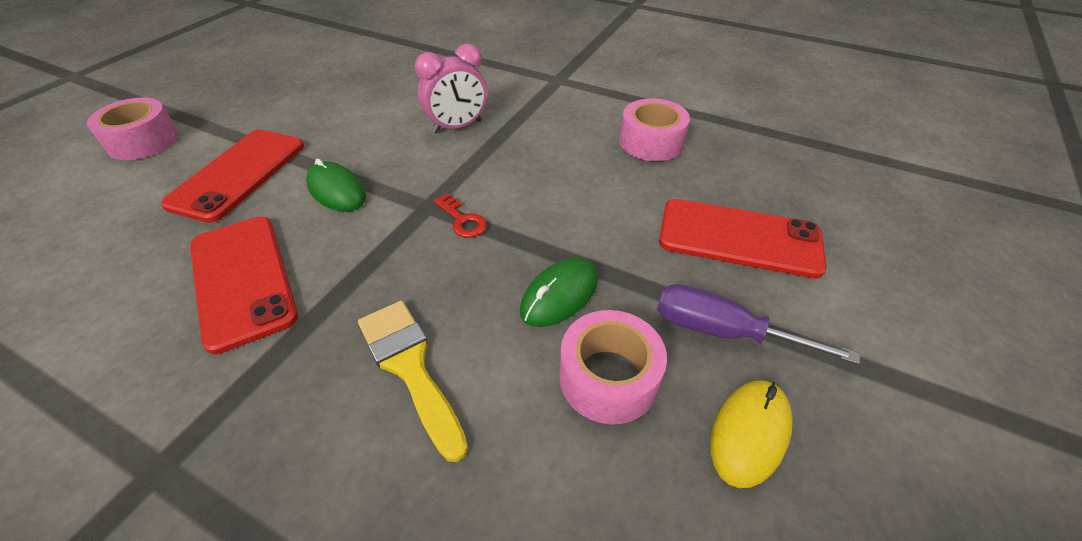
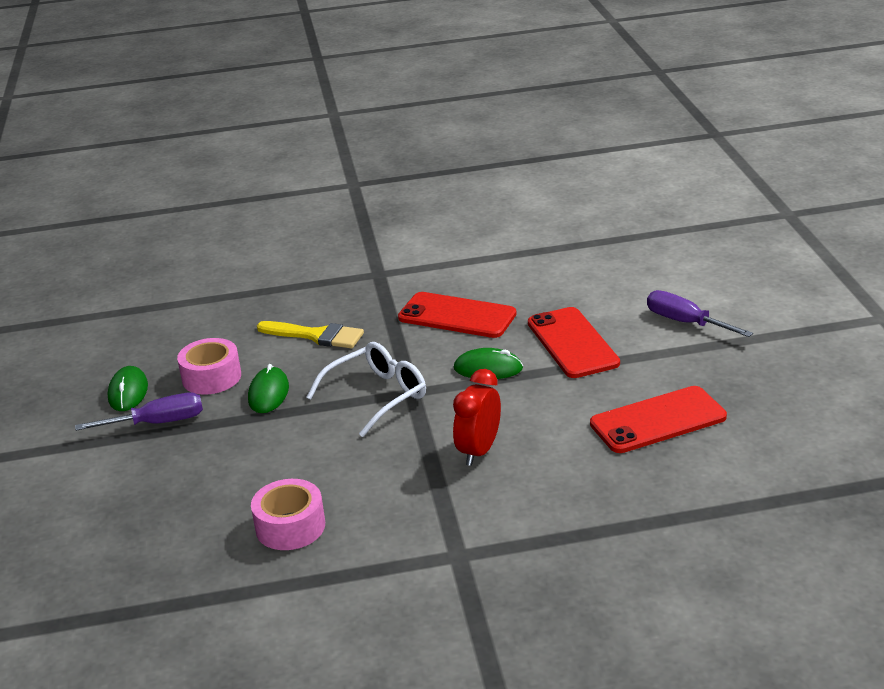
camera: 145 degrees right, 15 degrees down
pink tape [87,98,179,160] -> purple screwdriver [647,290,753,337]
pink clock [415,44,487,133] -> red clock [453,369,501,466]
red key [434,193,487,238] -> white glasses [306,342,426,437]
red phone [659,199,827,279] -> red phone moved to [590,386,727,453]
yellow mouse [710,380,793,488] -> green mouse [108,366,148,411]

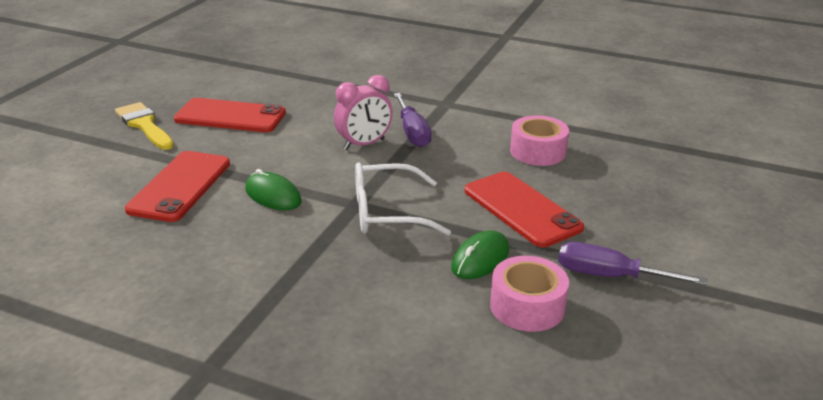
camera: 150 degrees left, 0 degrees up
green mouse [108,366,148,411] -> none
yellow brush [257,321,364,348] -> yellow brush moved to [115,102,174,150]
red phone [398,292,516,338] -> red phone moved to [465,172,584,247]
red clock [453,369,501,466] -> pink clock [334,75,393,150]
purple screwdriver [647,290,753,337] -> purple screwdriver moved to [394,93,432,147]

